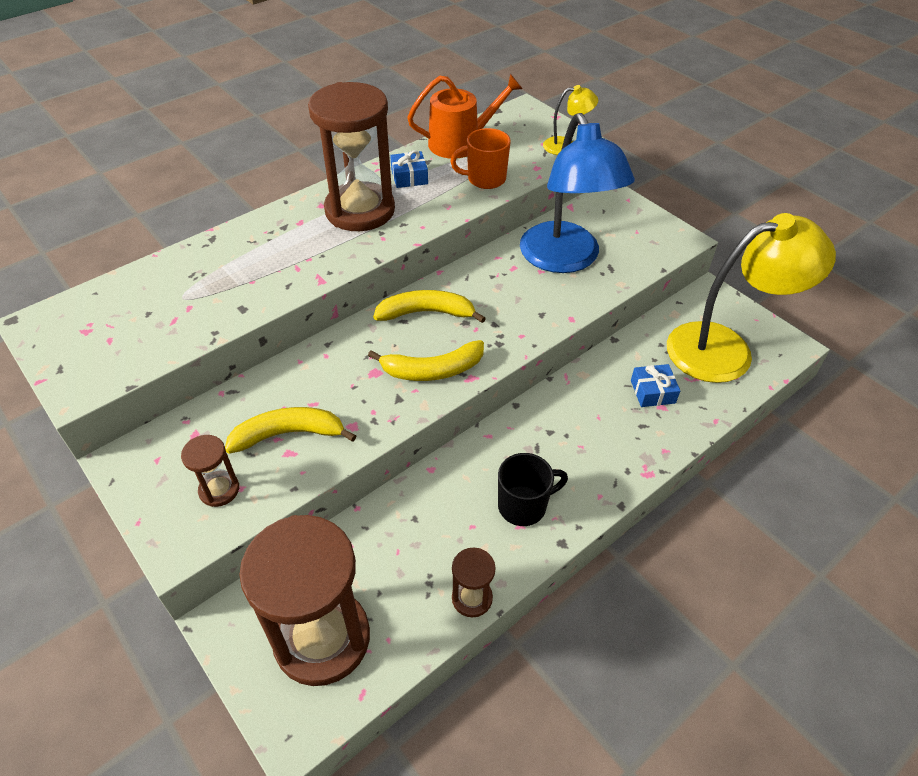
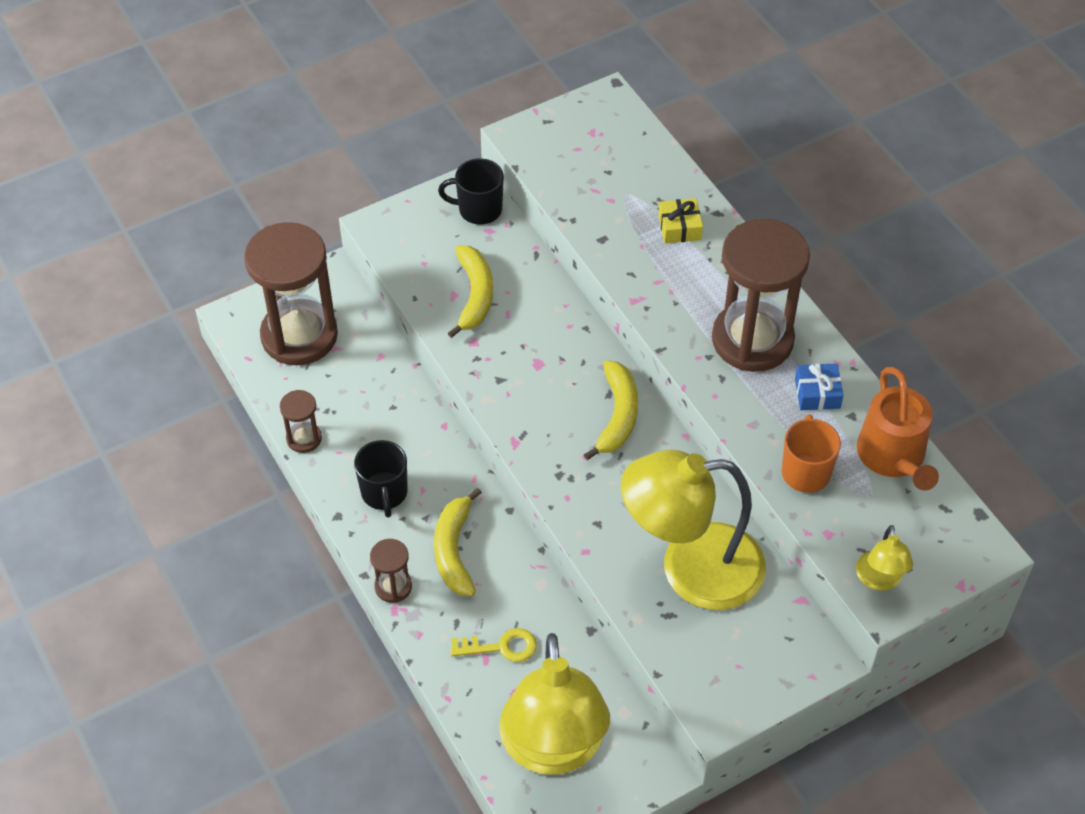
camera: 100 degrees right, 5 degrees up
brown hourglass [181,435,239,507] -> brown hourglass moved to [370,539,412,603]
yellow banana [368,340,484,381] -> yellow banana moved to [434,488,482,596]
blue lamp [520,113,635,273] -> yellow lamp [621,450,766,610]
blue gift [631,364,680,407] -> yellow key [450,628,537,662]
none -> black mug [438,158,504,225]
none -> yellow gift [658,198,703,244]

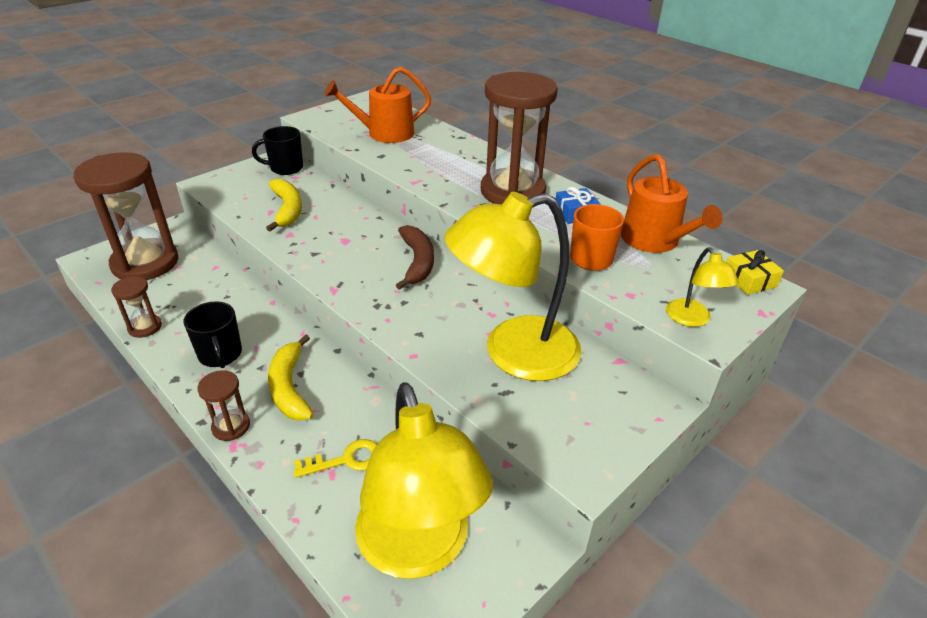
camera: 15 degrees left, 15 degrees down
yellow banana [584,360,638,460] -> brown banana [396,225,434,290]
yellow gift [658,198,703,244] -> yellow gift moved to [726,250,784,295]
none -> orange watering can [324,67,431,143]

